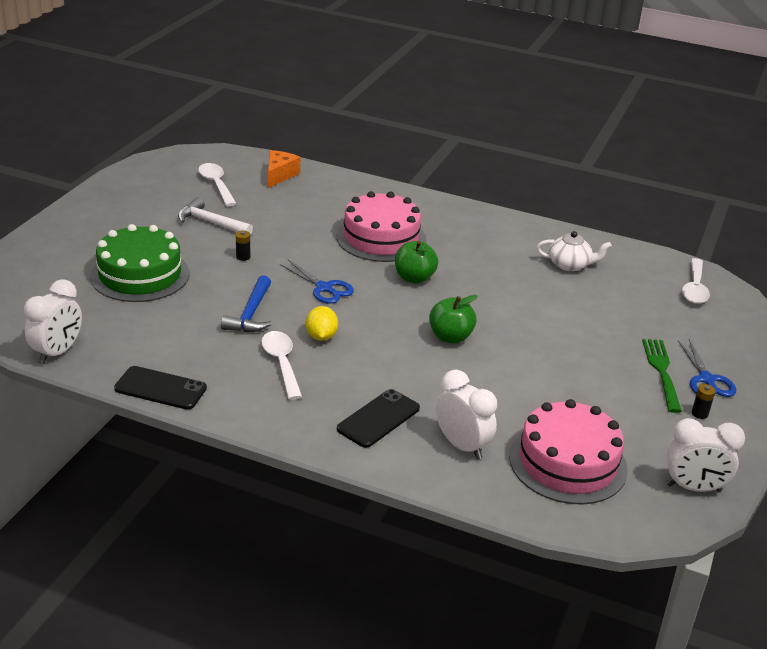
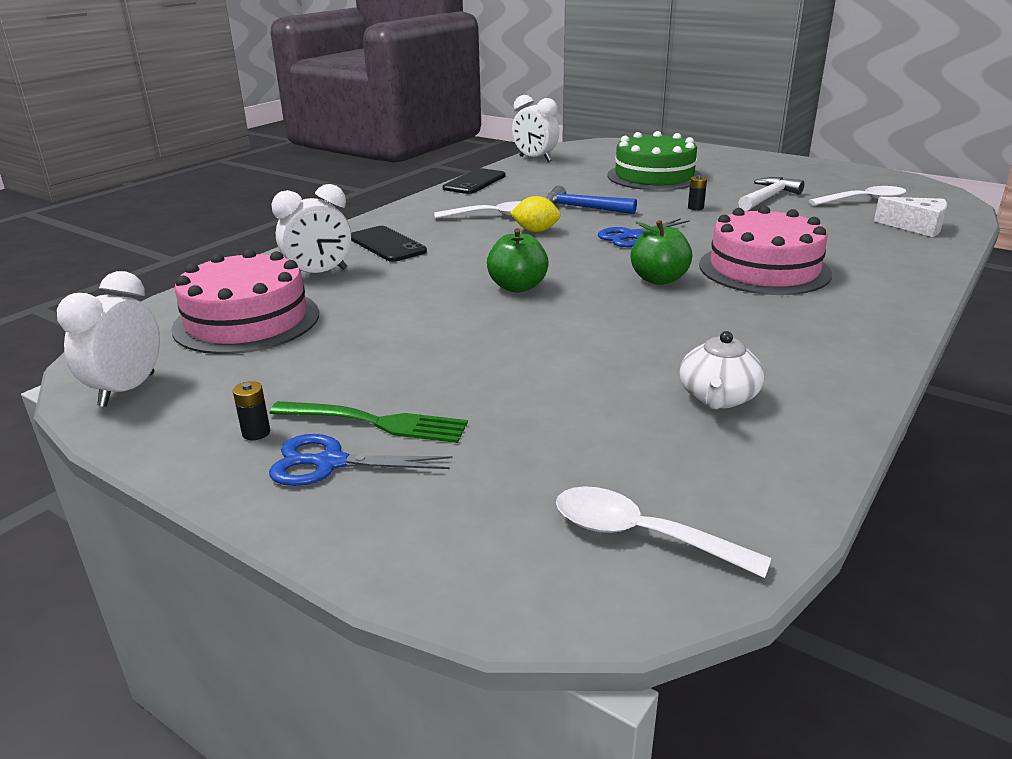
camera: 105 degrees right, 5 degrees down
orange cheese [268,150,300,188] -> white cheese [874,197,947,237]

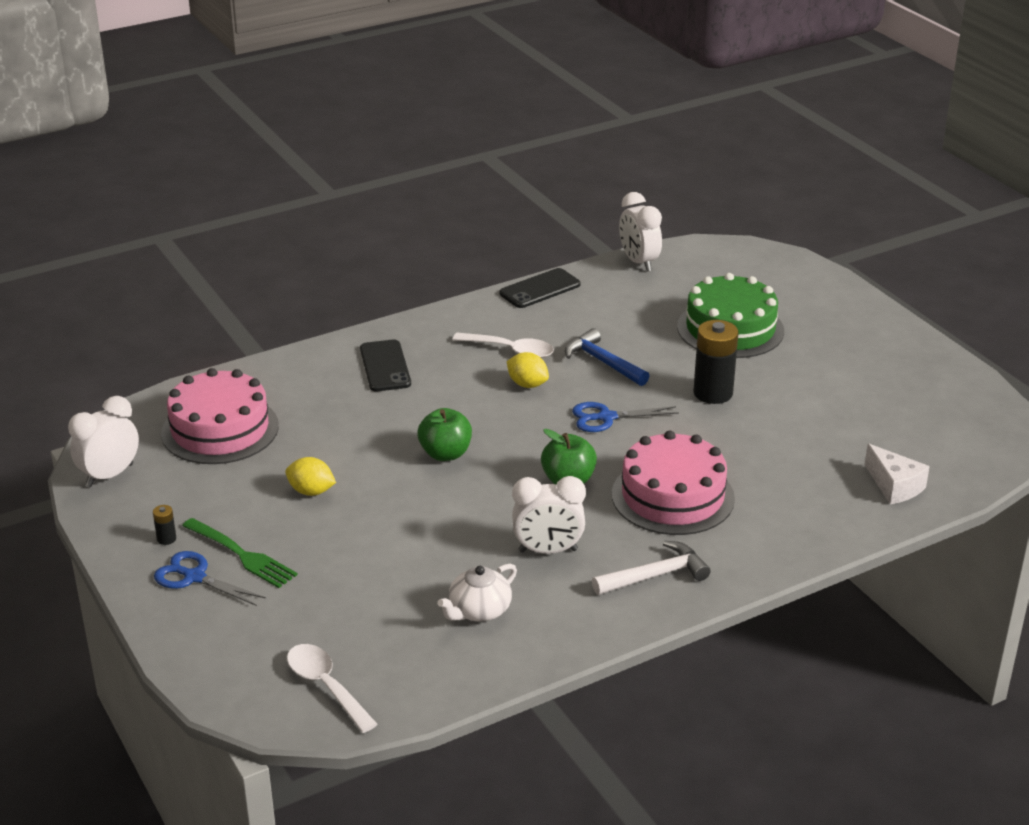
camera: 25 degrees right, 5 degrees up
white clock [271,184,351,273] -> white clock moved to [512,476,586,554]
black battery [688,175,707,210] -> black battery [693,320,739,404], size x2.32
white hammer [738,177,804,211] -> white hammer moved to [592,541,711,595]
white spoon [809,186,906,206] -> none
none -> yellow lemon [285,457,336,496]

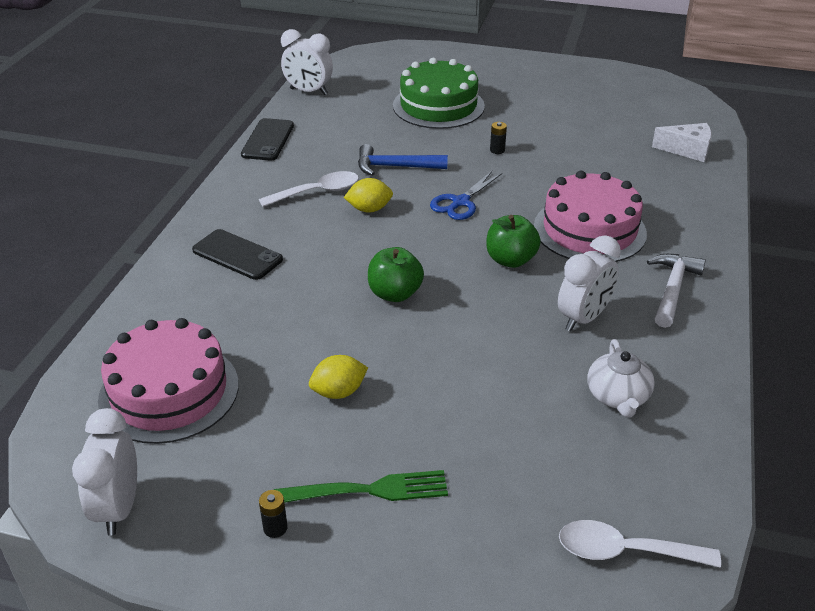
camera: 45 degrees left, 5 degrees up
blue scissors [154,551,266,606] -> none
black battery [693,320,739,404] -> black battery [490,122,507,154], size x0.43

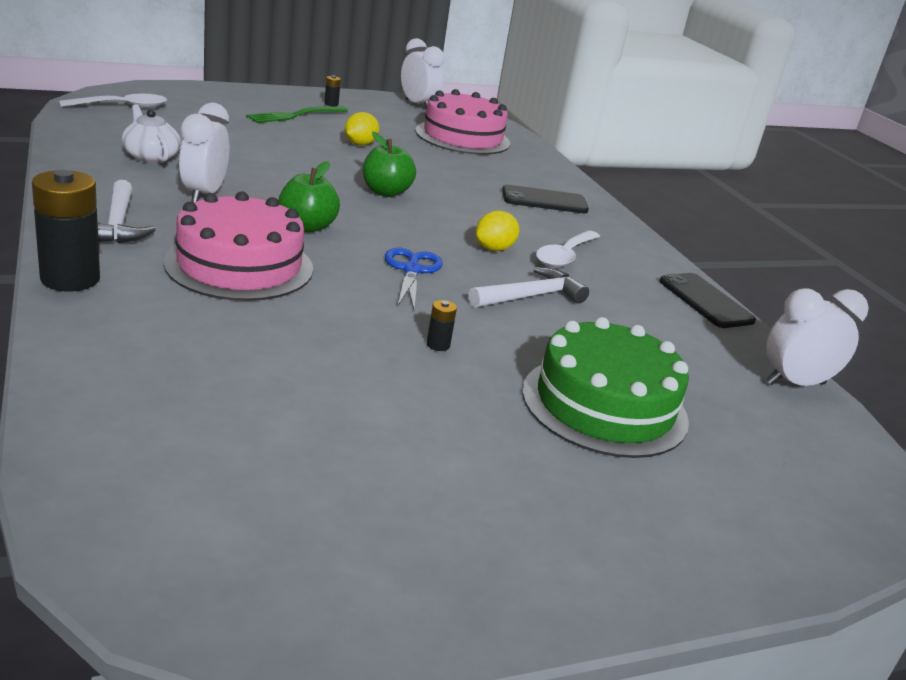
camera: 140 degrees right, 10 degrees down
blue hammer [358,144,448,176] -> white hammer [469,267,589,308]
white cheese [652,123,712,162] -> none
none -> black battery [32,170,100,291]

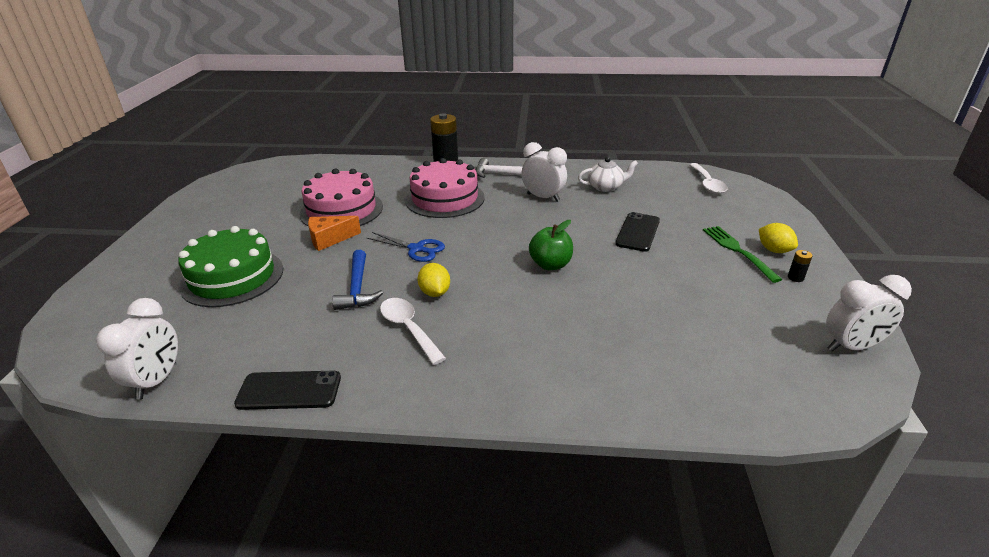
camera: 120 degrees right, 5 degrees up
green apple [278,161,340,232] -> none
yellow lemon [345,112,379,146] -> yellow lemon moved to [759,223,798,253]
pink cake [416,89,510,155] -> pink cake moved to [299,169,383,227]
black battery [427,300,457,351] -> orange cheese [308,216,361,251]
white hammer [469,267,589,308] -> blue hammer [332,250,383,310]
black phone [502,185,589,214] -> black phone moved to [615,212,660,252]

